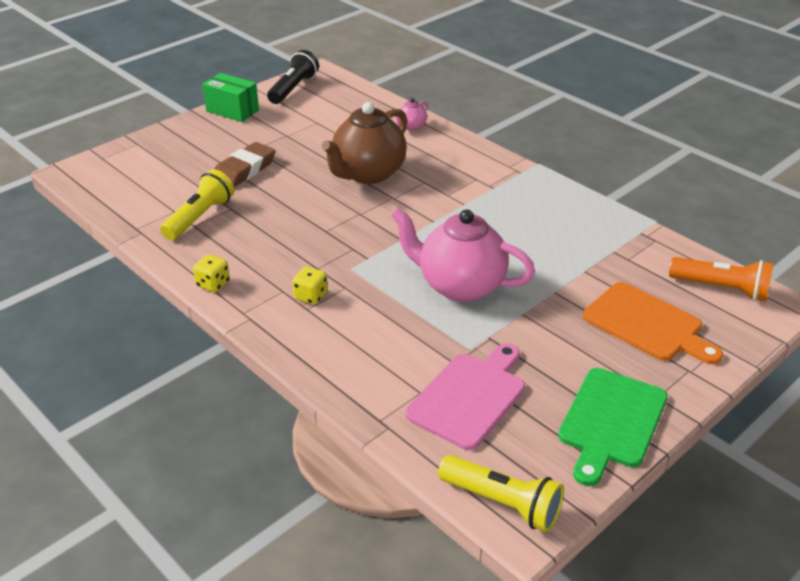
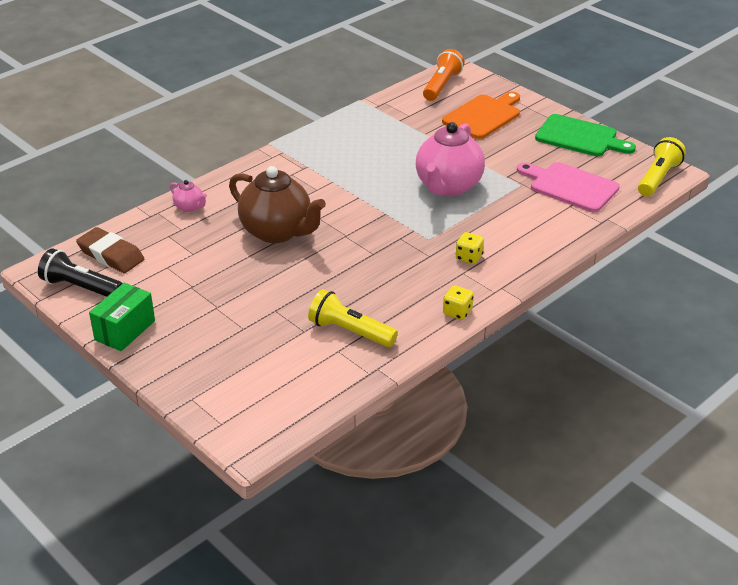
camera: 90 degrees left, 0 degrees up
brown eraser [215,142,275,187] -> brown eraser moved to [76,227,144,273]

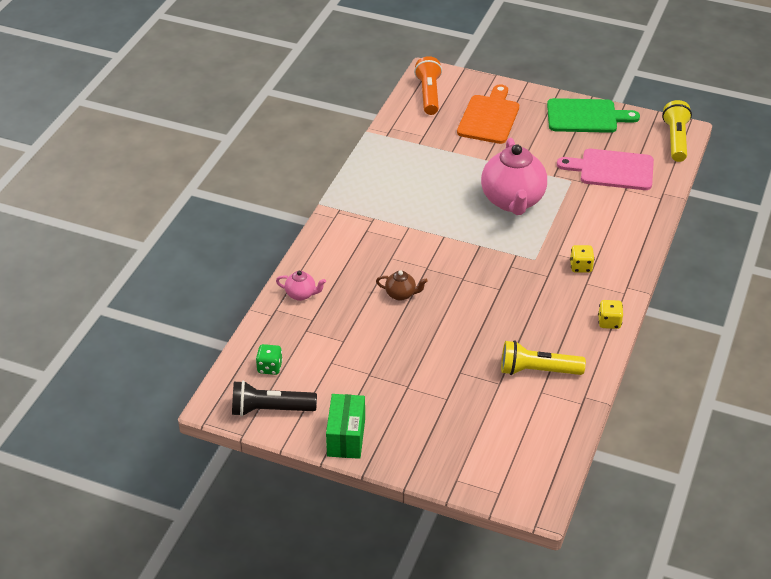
camera: 25 degrees left, 5 degrees up
brown eraser [76,227,144,273] -> green dice [256,344,283,375]
brown teapot [229,166,326,243] -> brown teapot [376,271,427,301], size x0.43

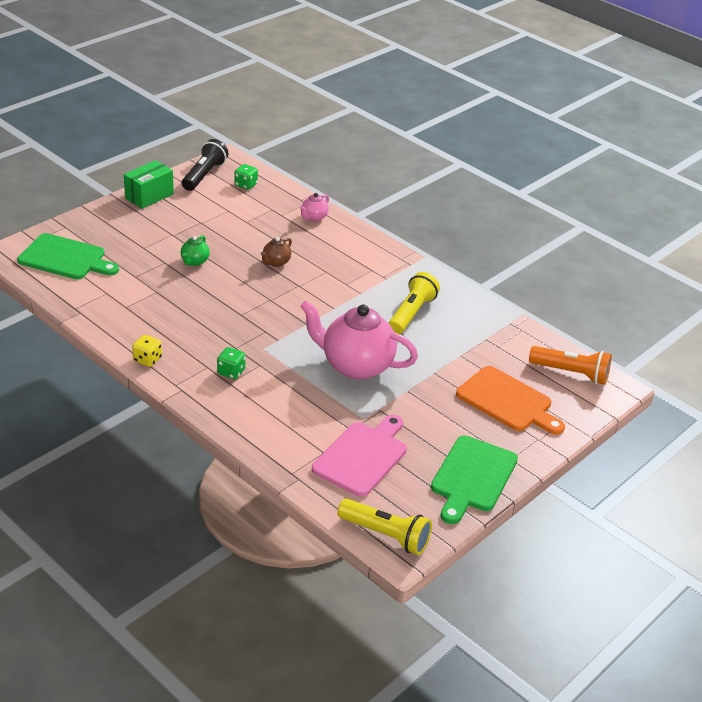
camera: 110 degrees right, 5 degrees down
green box [326,394,365,459] -> green box turned 75 degrees counterclockwise [124,160,174,209]
yellow flashlight [501,340,586,375] -> yellow flashlight moved to [389,272,440,334]
yellow dice [570,245,595,273] -> green dice [217,347,246,379]
none -> green cutting board [17,233,119,279]
none -> green teapot [181,235,210,266]

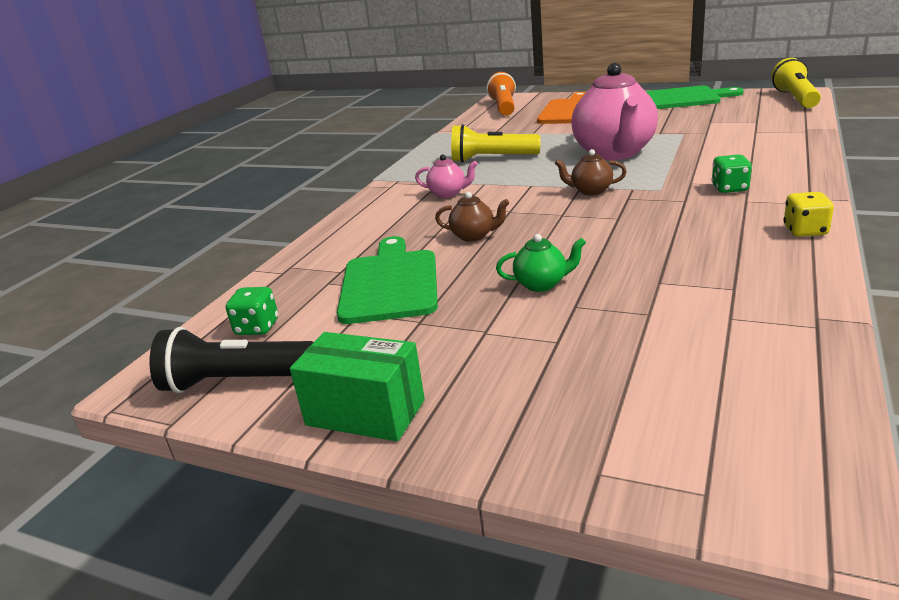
camera: 105 degrees left, 10 degrees down
green cutting board [17,233,119,279] -> green cutting board moved to [337,236,438,324]
pink teapot [300,193,329,222] -> pink teapot moved to [415,155,478,198]
pink cutting board [312,415,407,497] -> none
none -> brown teapot [555,149,627,195]

